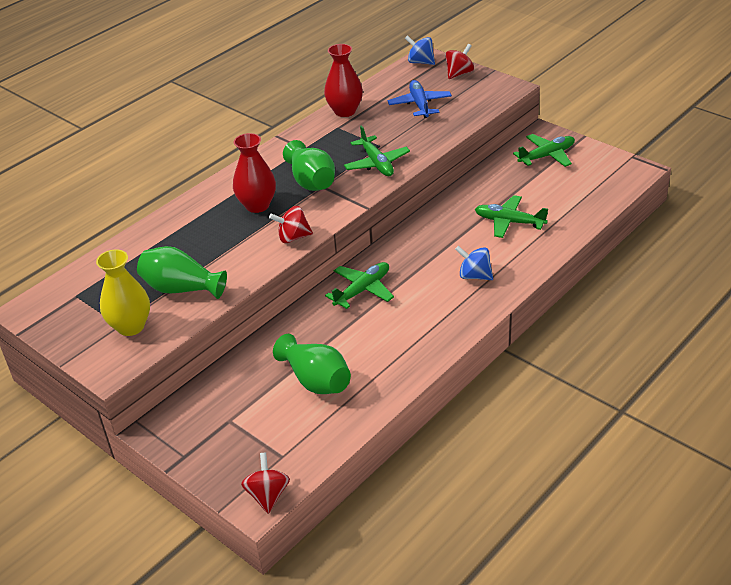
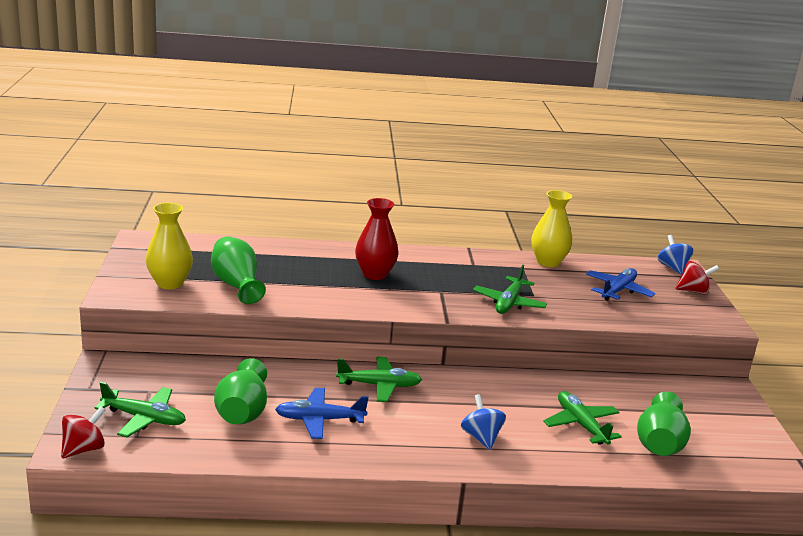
camera: 40 degrees right, 15 degrees down
red spinning top [269,206,313,243] -> none
green vase [283,140,335,191] -> green vase moved to [637,392,691,456]
red vase [324,44,363,117] -> yellow vase [531,190,572,267]
green plane [513,134,575,167] -> green plane moved to [95,382,186,437]
none -> blue plane [275,388,369,439]

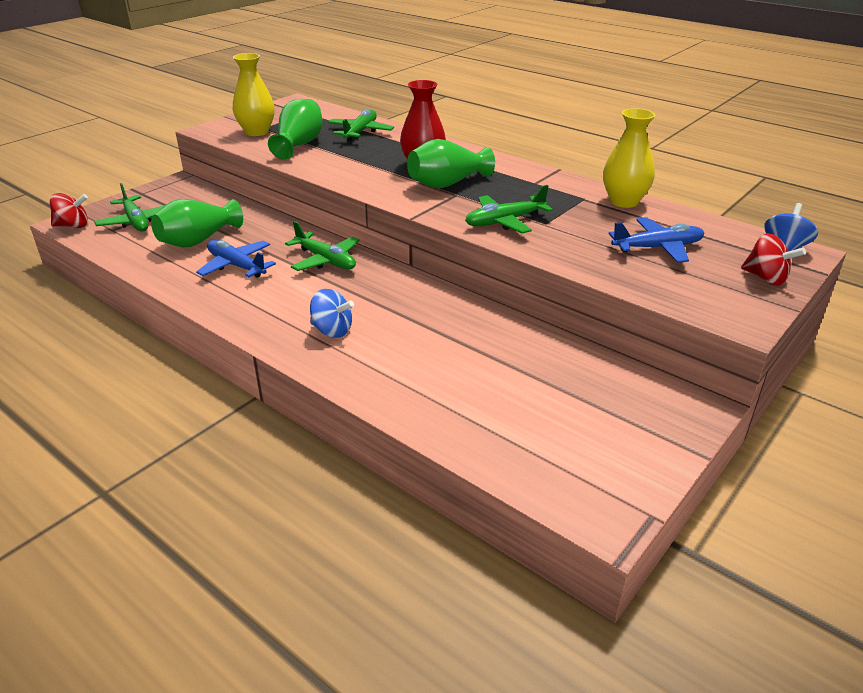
camera: 45 degrees right, 10 degrees up
blue spinning top [461,394,506,450] -> blue spinning top turned 90 degrees clockwise [310,289,354,338]
green plane [543,391,622,445] -> green plane moved to [328,110,394,142]
green vase [637,392,691,456] -> green vase moved to [407,139,495,188]

